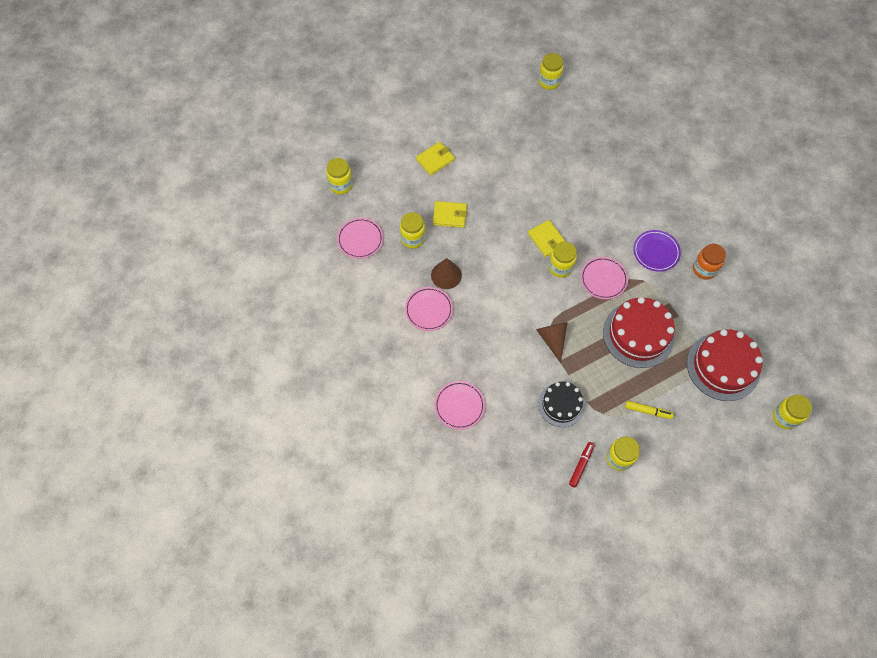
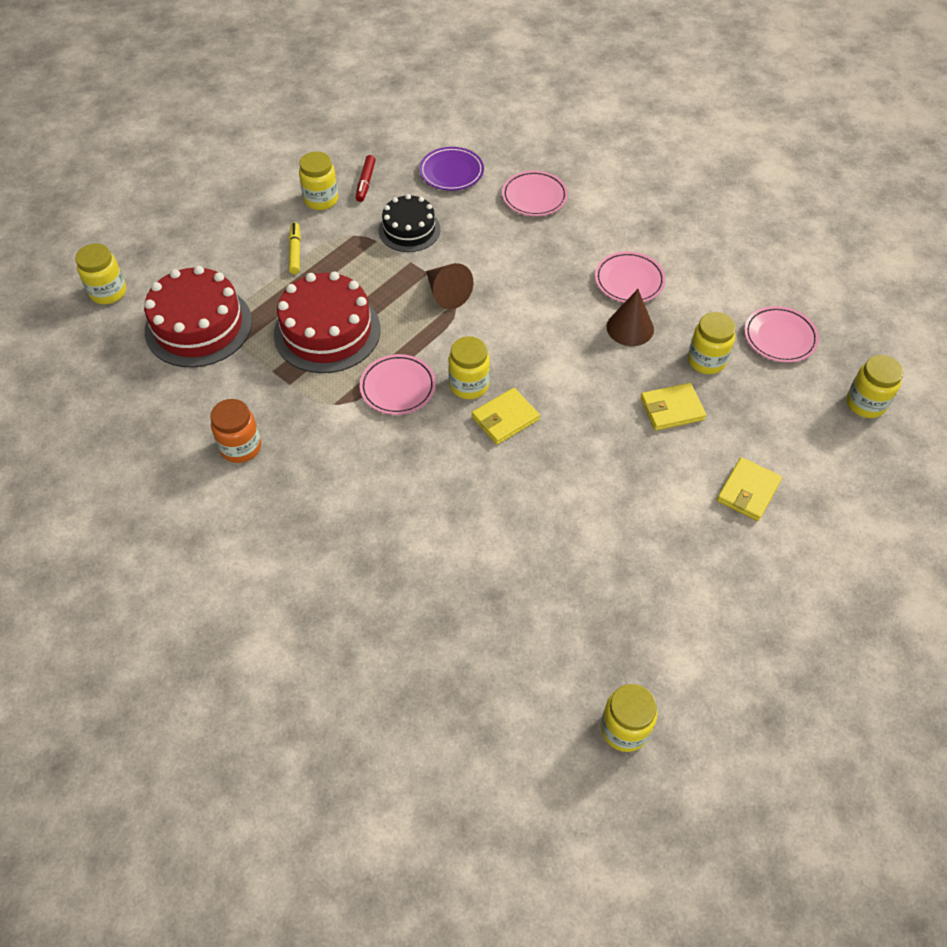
camera: 160 degrees right, 10 degrees down
yellow wallet [528,220,566,257] -> yellow wallet turned 75 degrees counterclockwise [472,388,540,445]
yellow marker [625,401,674,419] -> yellow marker turned 90 degrees clockwise [289,222,301,274]
purple plate [634,230,681,272] -> purple plate moved to [419,147,484,191]

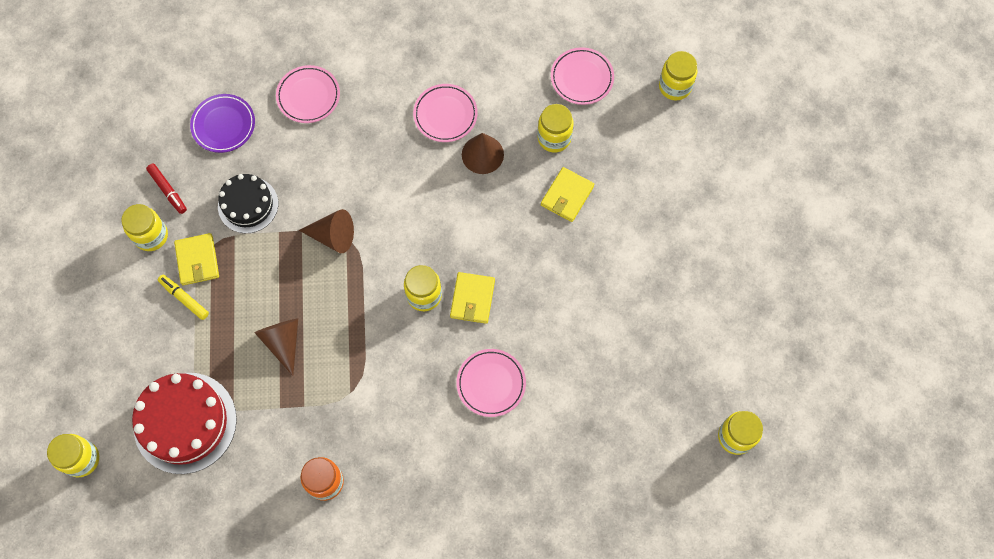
camera: 45 degrees left, 15 degrees up
red cake [274,272,380,373] -> brown cone [255,318,298,376]
pink plate [360,354,436,415] -> pink plate moved to [457,349,526,417]
yellow wallet [717,457,782,521] -> yellow wallet moved to [174,233,219,285]

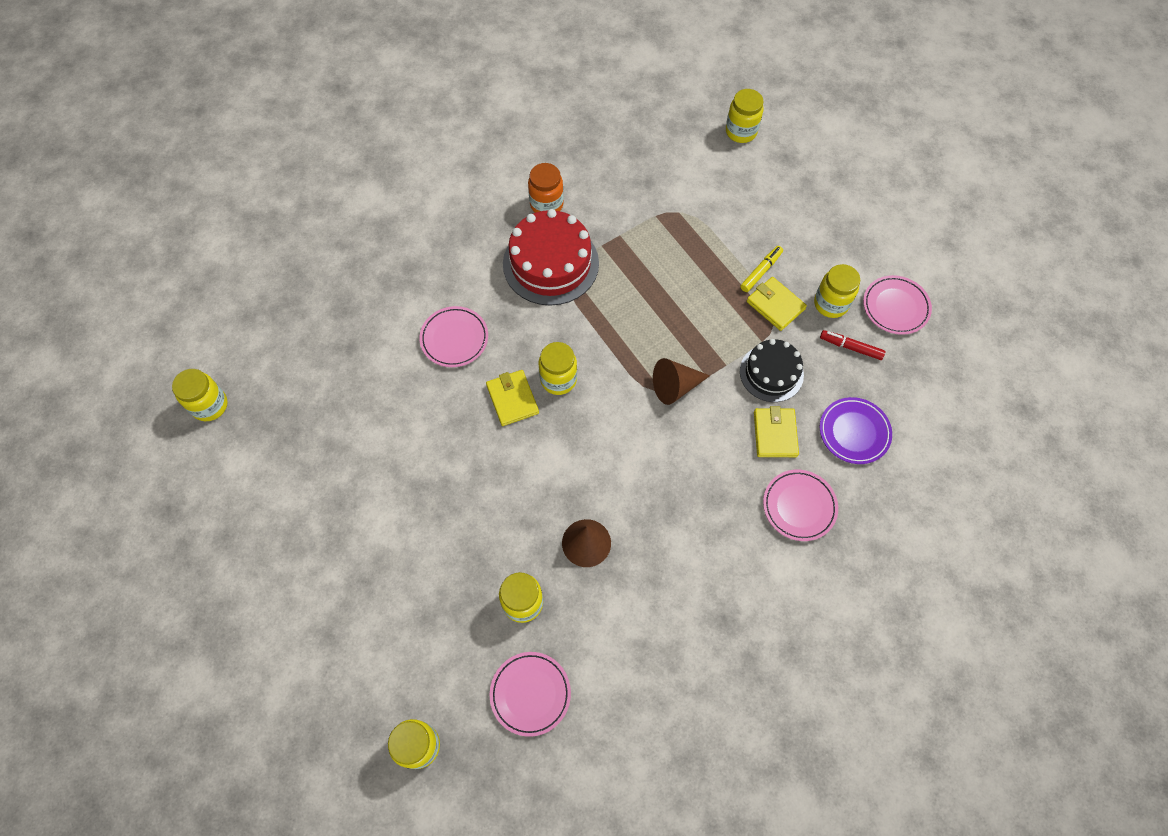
camera: 150 degrees right, 5 degrees down
red cake [132,373,237,474] -> red cake moved to [503,209,599,306]
yellow marker [158,275,209,320] -> yellow marker turned 60 degrees counterclockwise [740,246,783,292]
brown cone [255,318,298,376] -> none
pink plate [413,84,478,142] -> pink plate moved to [863,275,932,335]
yellow wallet [541,167,594,222] -> yellow wallet moved to [754,406,799,457]

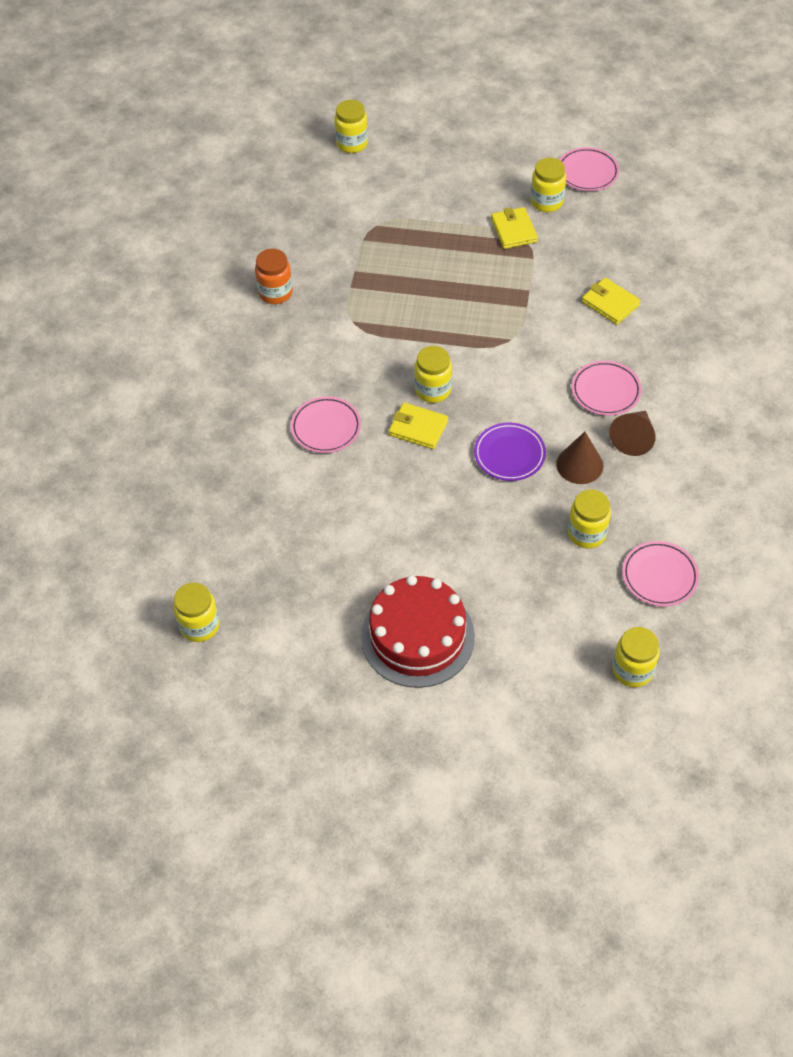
camera: 45 degrees left, 10 degrees down
red cake [503,209,599,306] -> red cake moved to [361,575,475,688]
brown cone [653,358,710,405] -> brown cone moved to [609,411,656,456]
yellow marker [740,246,783,292] -> none
black cake [740,339,804,402] -> none
yellow wallet [747,277,807,331] -> yellow wallet turned 75 degrees clockwise [491,207,538,249]
pink plate [763,470,838,541] -> pink plate moved to [572,361,642,416]
red marker [820,330,885,360] -> none
purple plate [820,397,892,464] -> purple plate moved to [474,423,546,481]

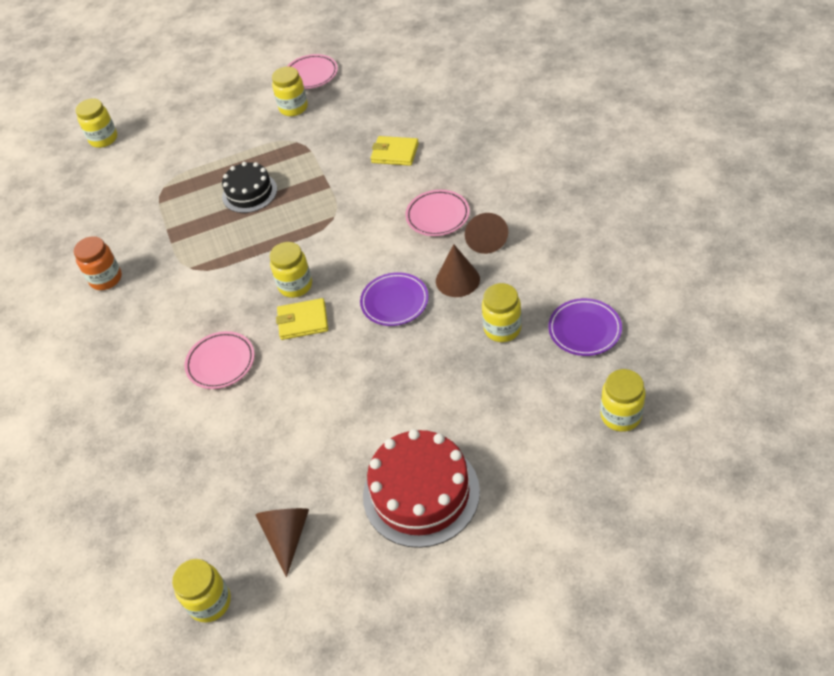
camera: 25 degrees left, 5 degrees down
yellow wallet [491,207,538,249] -> none
pink plate [622,541,699,606] -> purple plate [548,298,622,356]
none -> black cake [222,162,277,213]
none -> brown cone [255,508,309,577]

